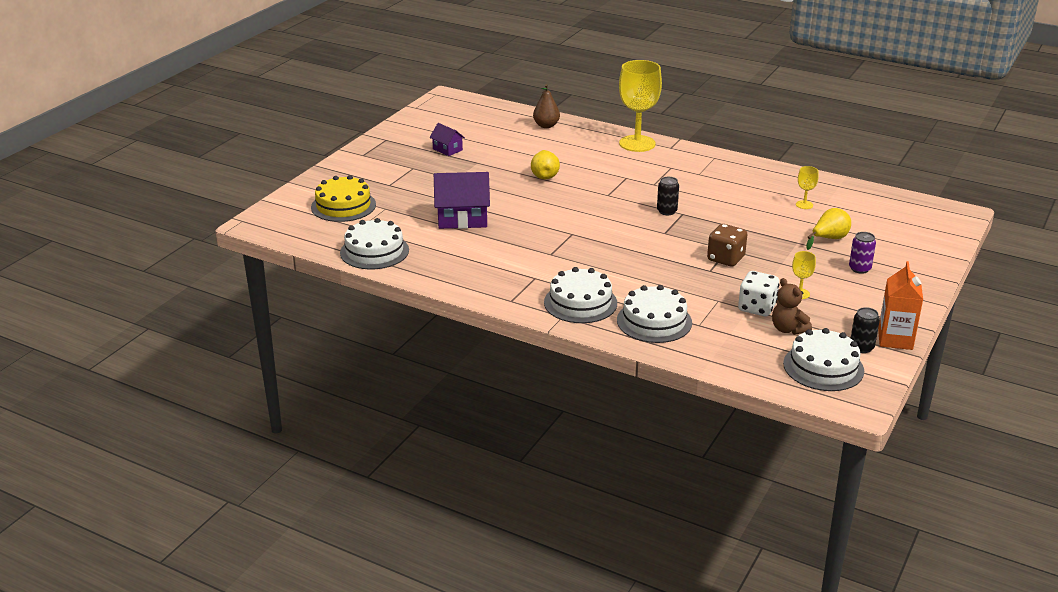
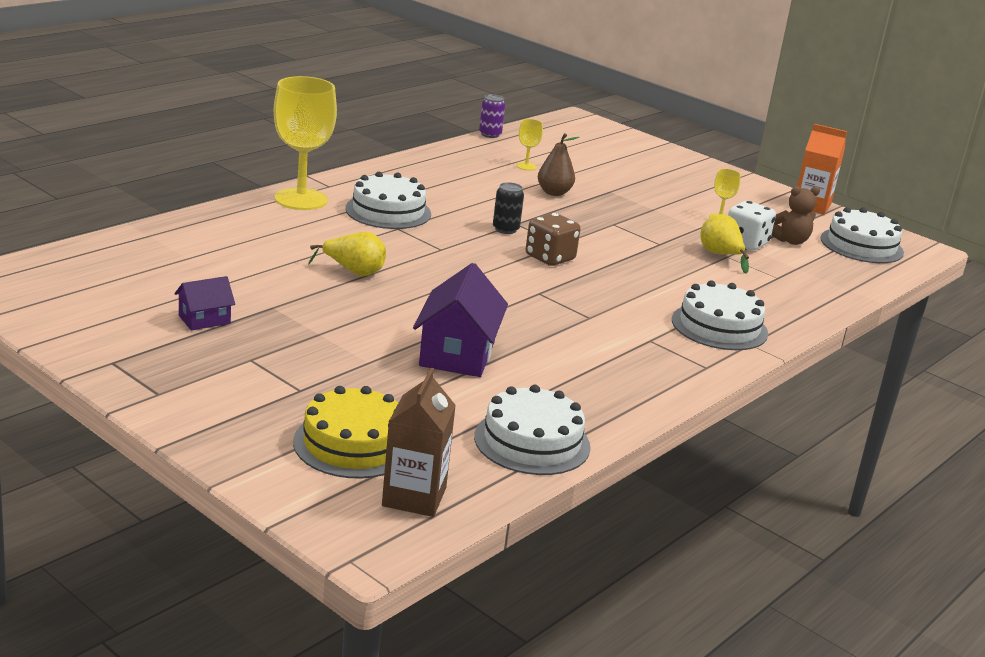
camera: 80 degrees left, 5 degrees down
brown pear [533,84,560,128] -> brown pear moved to [538,133,580,196]
white cake [617,285,692,343] -> white cake moved to [345,172,431,229]
brown dice [707,224,747,267] -> brown dice moved to [526,213,580,266]
yellow pear [806,208,851,250] -> yellow pear moved to [700,214,749,274]
purple can [849,232,876,274] -> purple can moved to [479,94,505,138]
black can [851,307,880,353] -> none
none -> brown carton [382,368,456,517]

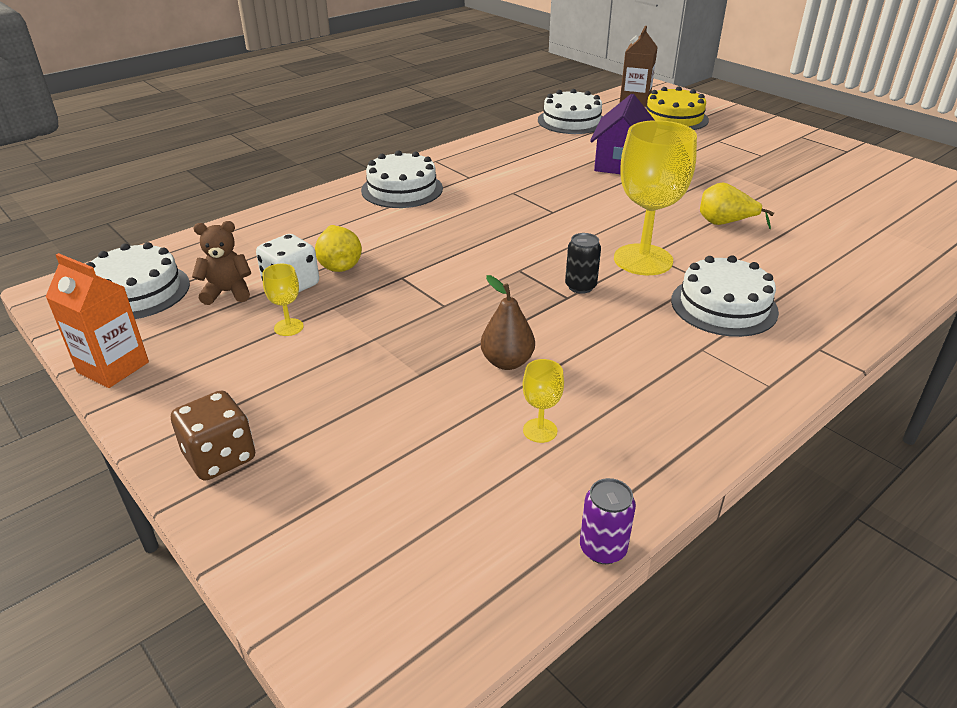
camera: 170 degrees left, 10 degrees up
purple house [175,276,235,330] -> none
yellow goblet [274,76,337,210] -> yellow goblet moved to [614,120,697,275]
brown dice [526,213,580,266] -> brown dice moved to [171,390,255,481]

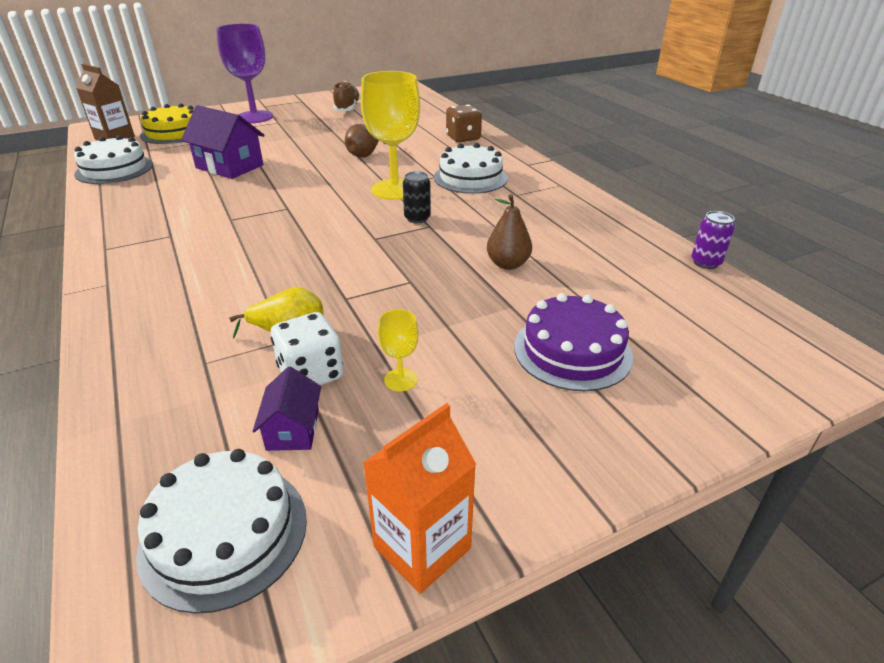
camera: 75 degrees left, 0 degrees up
brown dice [171,390,255,481] -> brown dice moved to [446,104,482,142]
brown teddy bear [192,221,251,305] -> purple house [253,366,321,451]
white cake [361,150,443,208] -> none
yellow goblet [522,359,564,443] -> none
yellow pear [700,183,774,229] -> brown pear [345,124,385,158]
none -> purple goblet [216,24,273,123]
none -> brown shoe [333,81,361,112]
none -> purple cake [514,293,633,391]

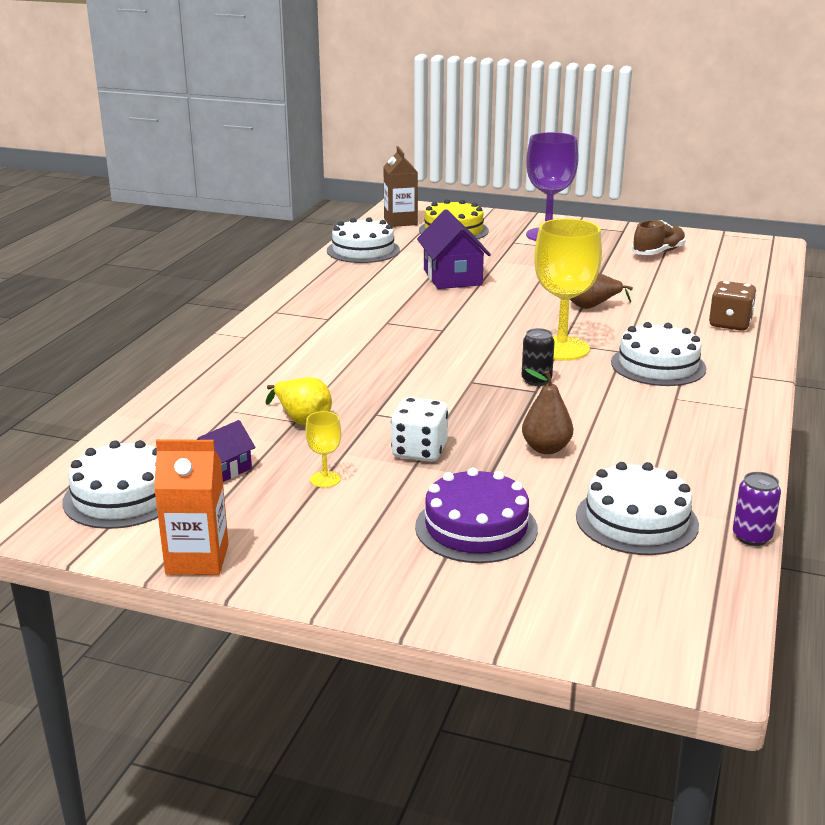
camera: 45 degrees right, 10 degrees down
white dice [271,312,344,386] -> white dice moved to [391,397,448,462]
none -> white cake [576,462,699,555]

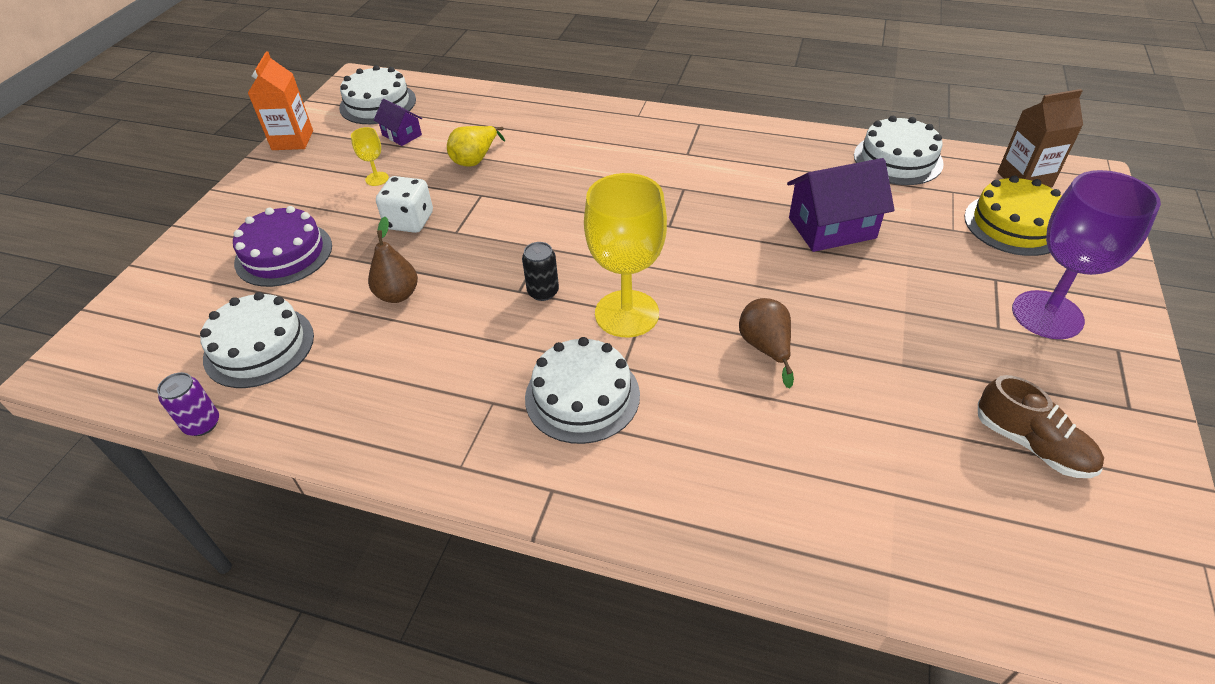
camera: 90 degrees right, 20 degrees up
brown dice [709,281,757,331] -> none

